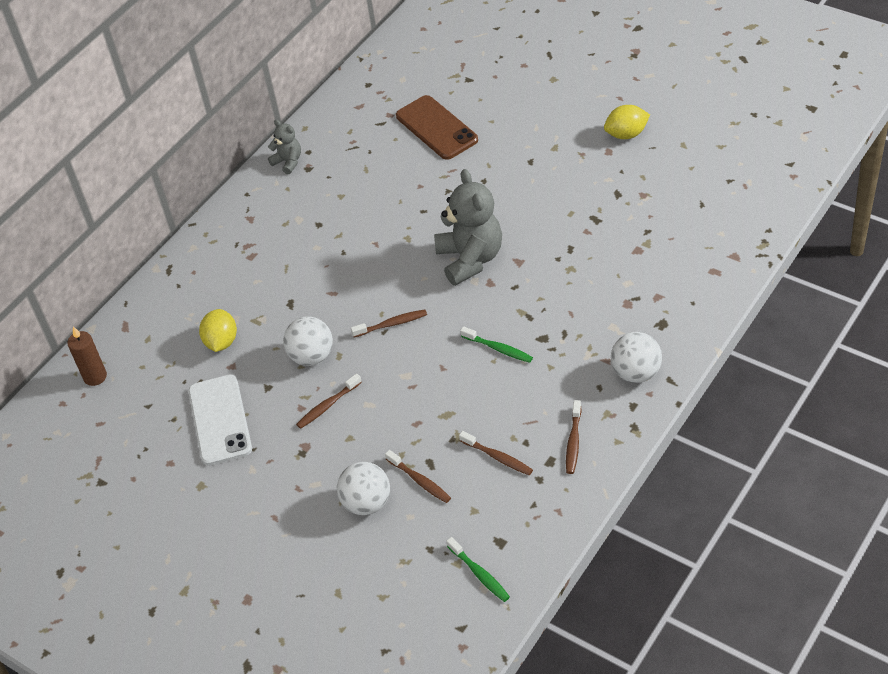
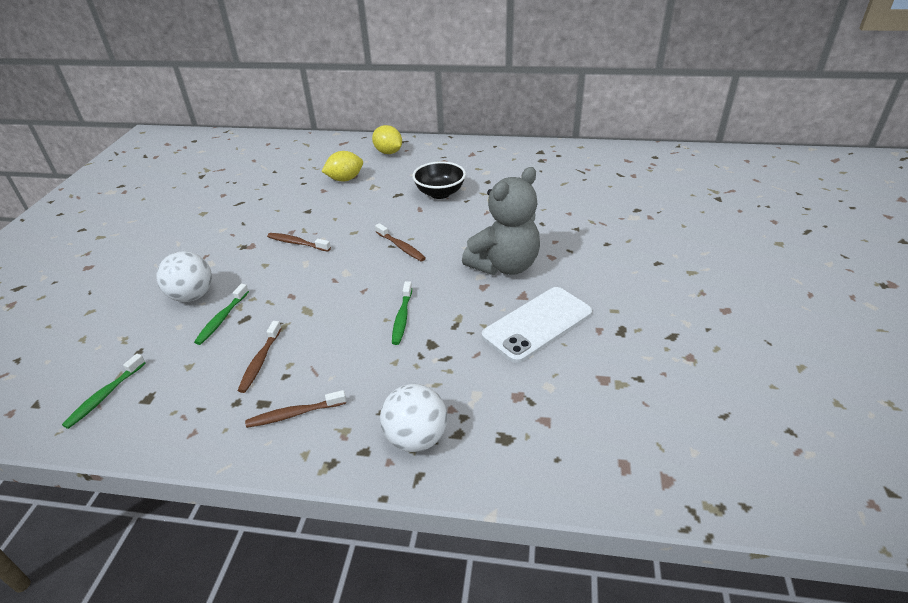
camera: 60 degrees right, 10 degrees down
brown candle [67,327,107,386] -> none
white phone [188,374,252,466] -> white phone moved to [482,287,592,363]
grey teddy bear [268,120,301,174] -> none
white ball [283,316,333,366] -> none
brown toothbrush [385,450,451,503] -> green toothbrush [194,284,249,345]
brown phone [396,95,478,160] -> none
yellow lemon [604,105,650,139] -> yellow lemon moved to [372,125,402,154]
none -> black bowl [412,161,466,199]

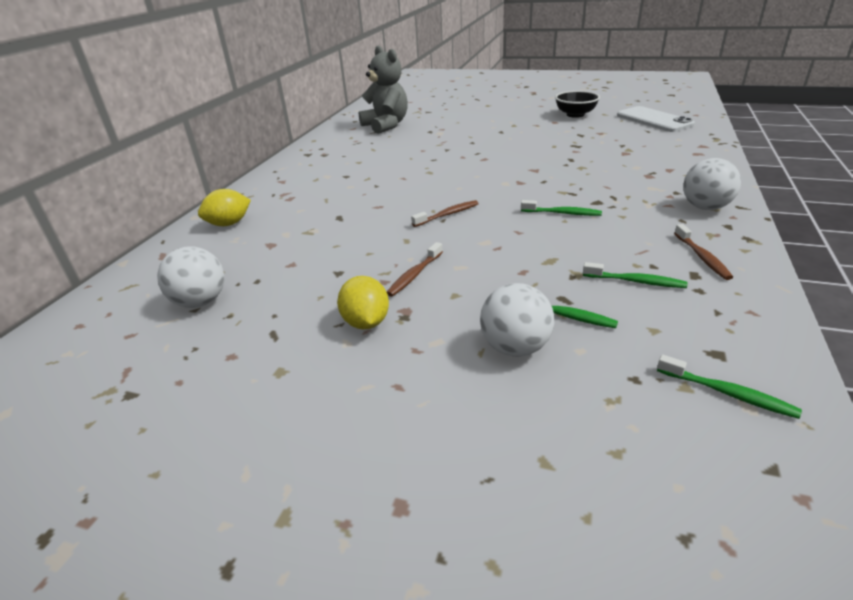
camera: 80 degrees left, 5 degrees down
brown toothbrush [238,321,282,393] -> green toothbrush [583,262,688,288]
yellow lemon [321,151,363,181] -> yellow lemon moved to [337,276,389,329]
black bowl [412,161,466,199] -> black bowl moved to [555,91,600,118]
grey teddy bear [462,167,540,275] -> grey teddy bear moved to [359,45,408,134]
white phone [482,287,592,363] -> white phone moved to [617,106,695,132]
none -> white ball [157,246,224,308]

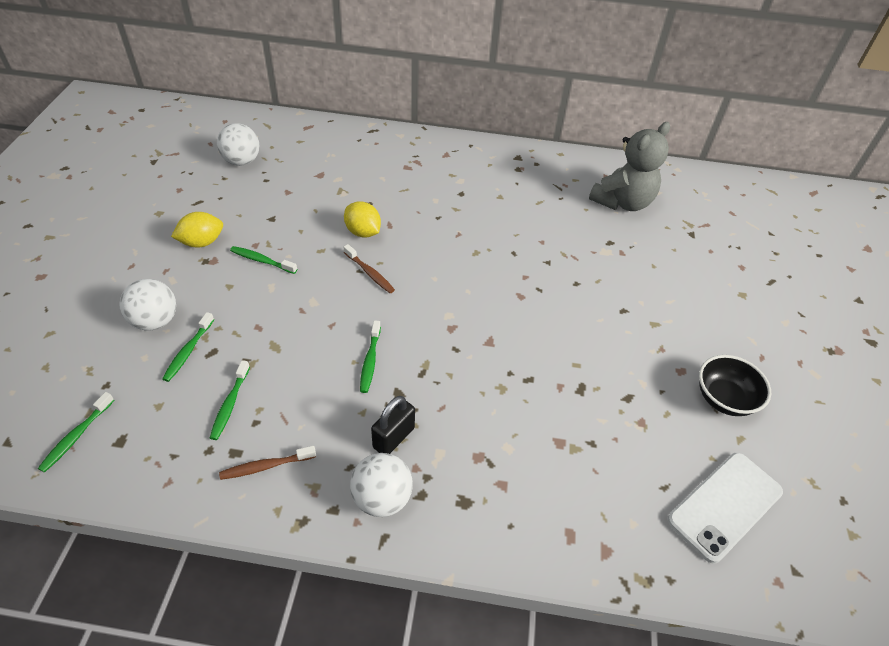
camera: 75 degrees right, 15 degrees up
yellow lemon [198,189,251,226] -> yellow lemon moved to [344,201,381,238]
brown toothbrush [387,242,443,297] -> green toothbrush [230,246,297,274]
none -> black padlock [371,396,415,454]

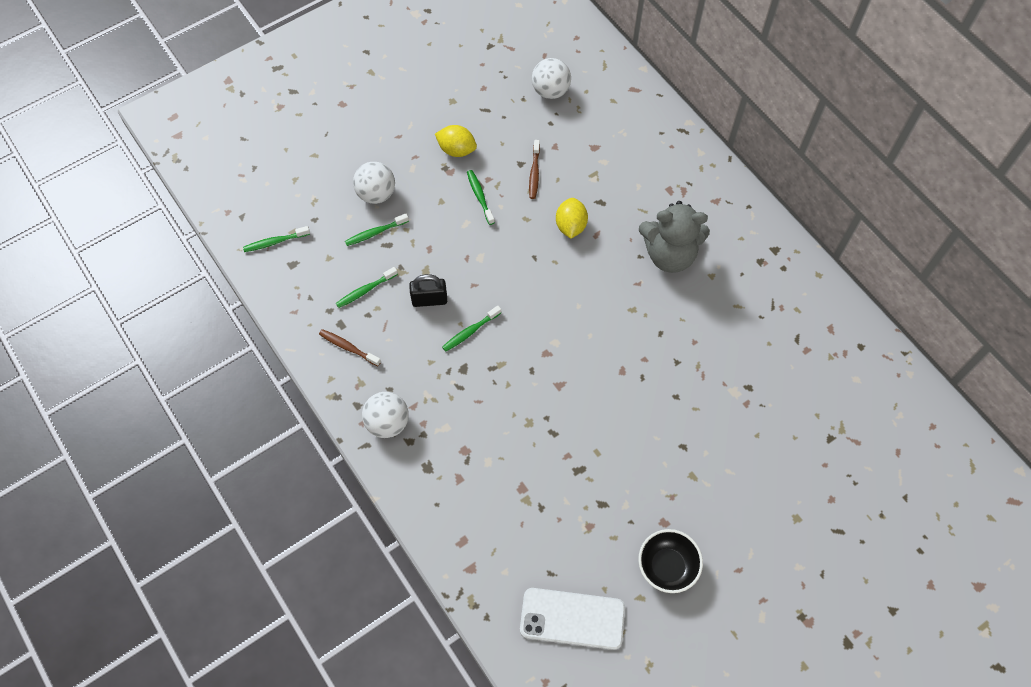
camera: 50 degrees right, 15 degrees up
brown toothbrush [344,244,395,293] -> brown toothbrush moved to [529,140,540,199]
black padlock [371,396,415,454] -> black padlock moved to [409,274,447,307]
grey teddy bear [589,122,670,211] -> grey teddy bear moved to [639,201,710,273]

